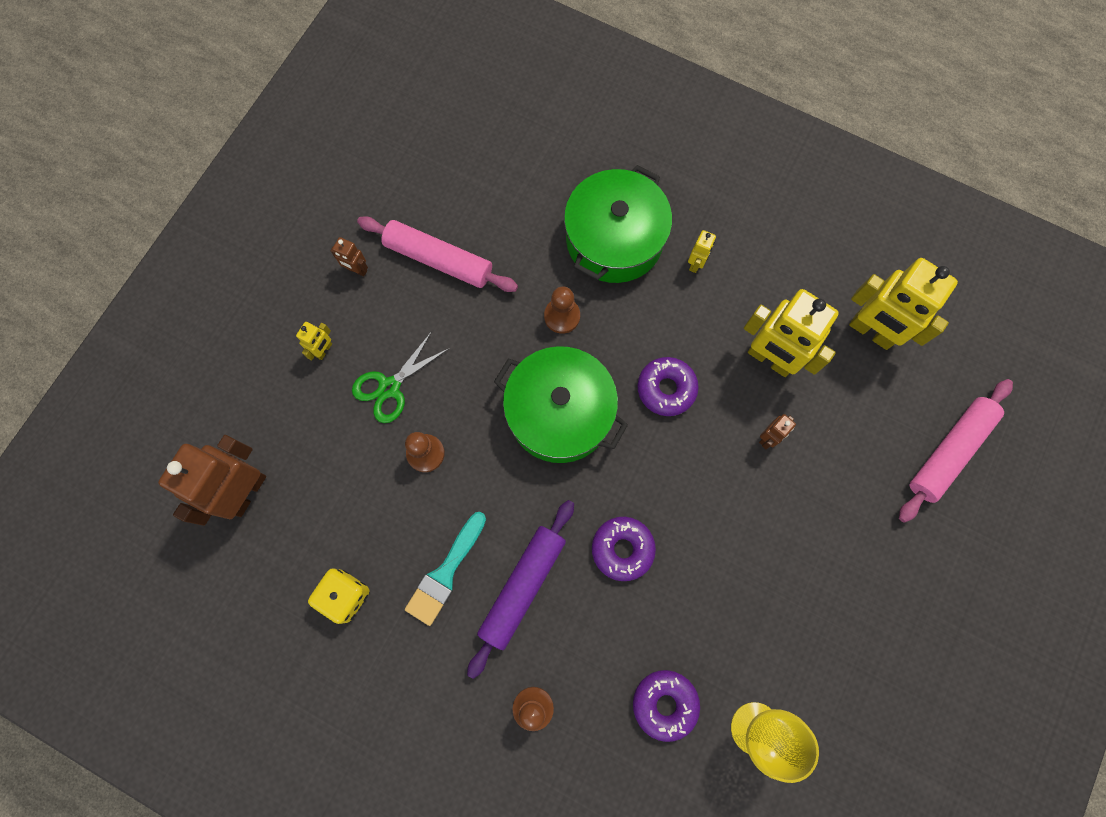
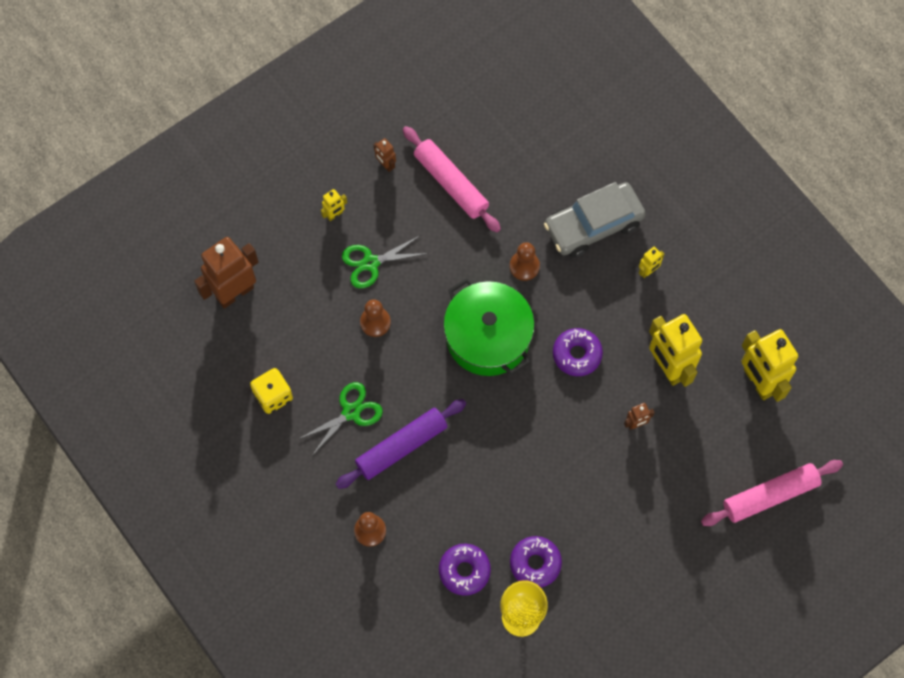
camera: 25 degrees right, 5 degrees down
turquoise brush [405,512,486,626] -> green scissors [299,382,383,456]
green pot [564,165,672,283] -> grey car [544,182,646,258]
purple donut [592,517,656,581] -> purple donut moved to [510,536,562,588]

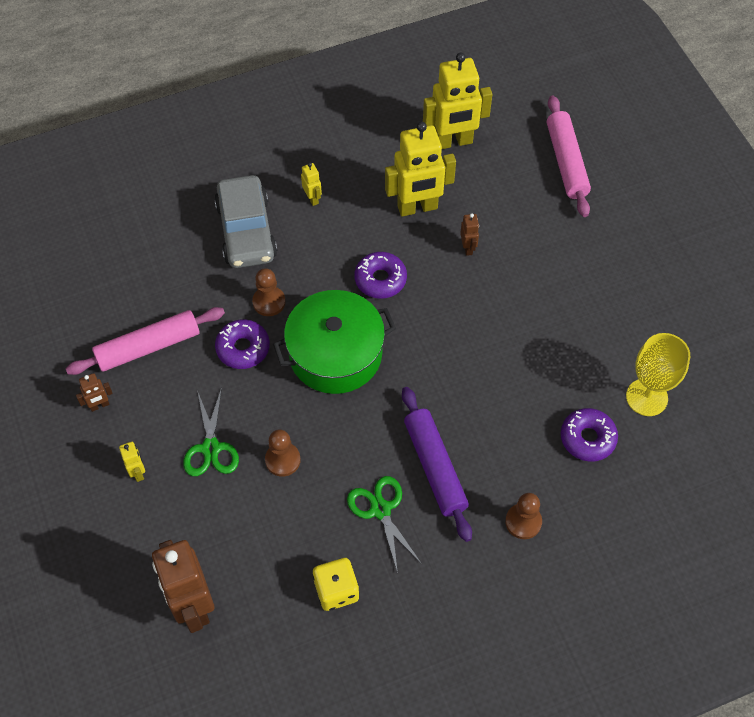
camera: 75 degrees left, 10 degrees down
purple donut [510,536,562,588] -> purple donut moved to [215,319,270,369]

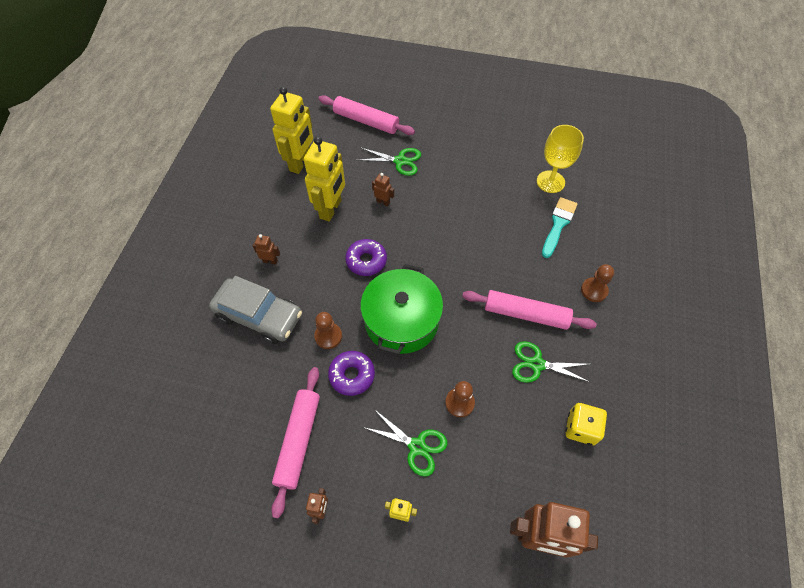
camera: 55 degrees left, 0 degrees up
yellow robot [301,163,322,206] -> brown robot [253,234,280,265]
purple rolling pin [402,387,472,542] -> pink rolling pin [462,290,597,330]
purple donut [561,408,618,462] -> turquoise brush [542,197,578,258]
none -> green scissors [358,147,421,176]

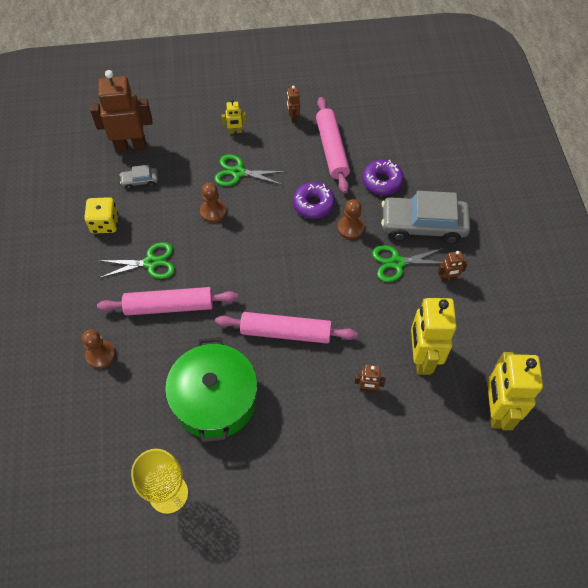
camera: 160 degrees right, 0 degrees up
pink rolling pin [318,95,415,135] -> pink rolling pin moved to [215,312,357,344]
purple donut [345,239,387,276] -> purple donut moved to [362,160,404,195]
green scissors [358,147,421,176] -> green scissors moved to [372,245,444,282]
green pot [360,264,443,355] -> green pot moved to [165,337,257,443]
turquoise brush [542,197,578,258] -> none
none -> grey car [120,165,158,189]

